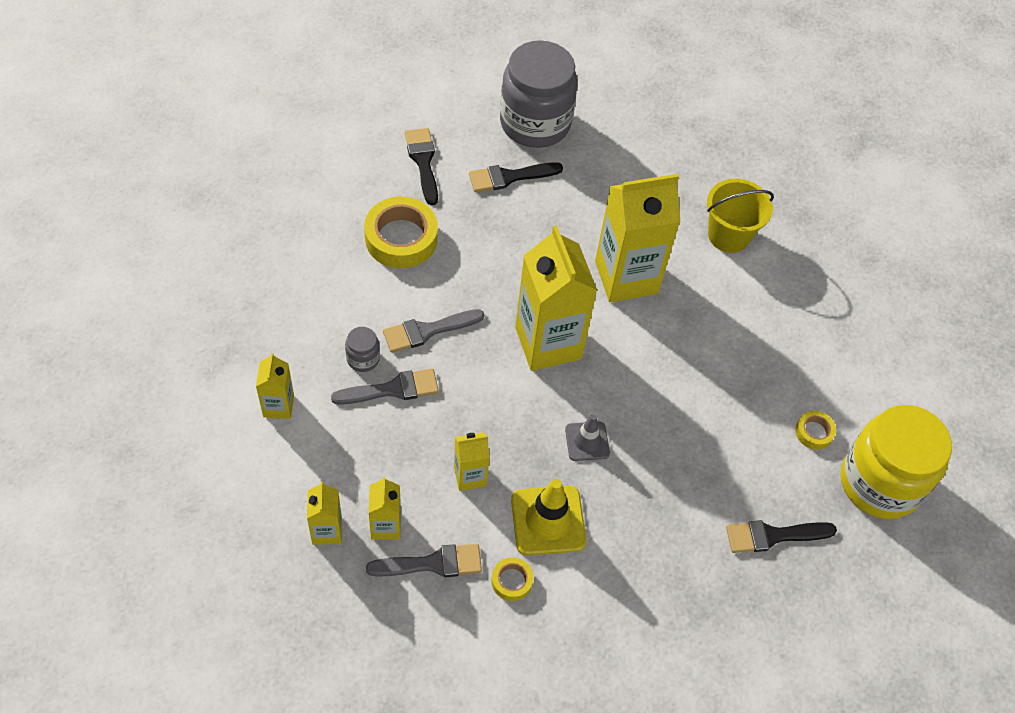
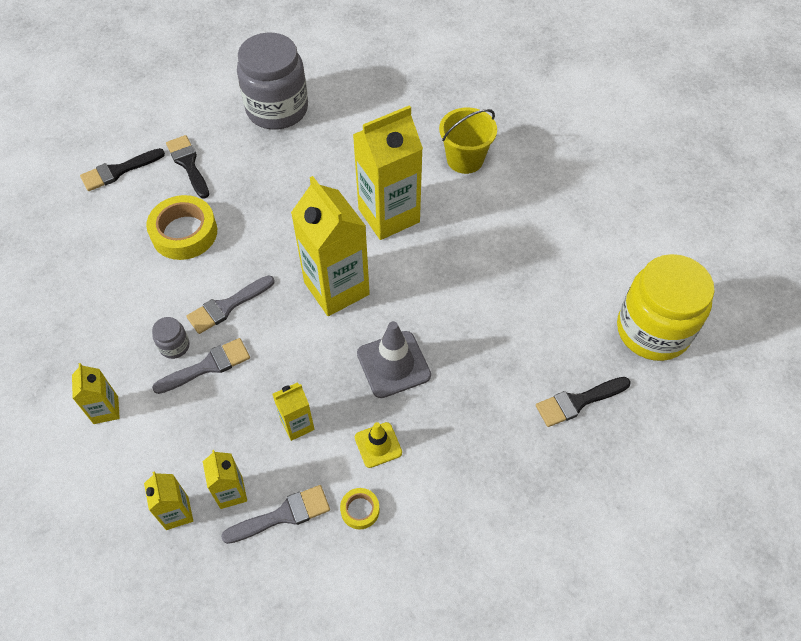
camera: 10 degrees left, 0 degrees up
black brush [469,162,563,192] -> black brush moved to [80,148,165,191]
yellow traffic cone [511,479,586,555] -> yellow traffic cone [355,422,402,468], size x0.61
grey traffic cone [565,415,610,461] -> grey traffic cone [357,321,431,398], size x1.64
yellow tape [795,411,836,450] -> none

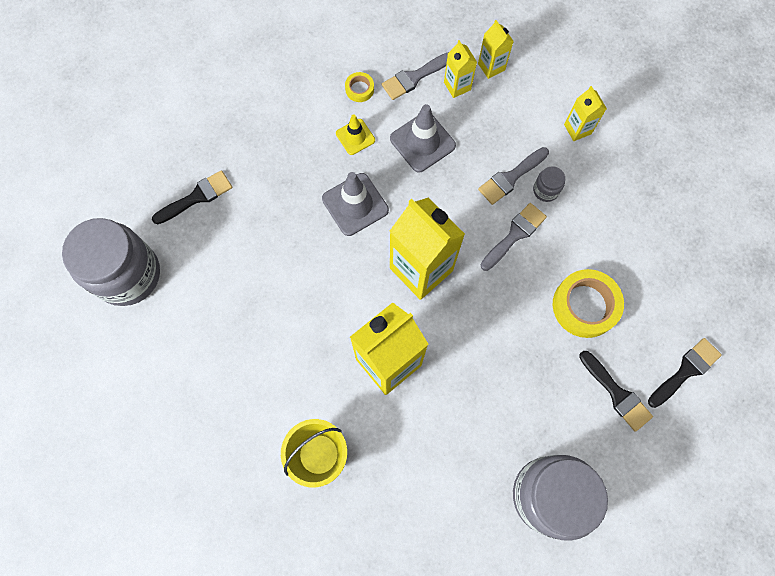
camera: 170 degrees right, 15 degrees up
yellow carton [272,382,315,441] -> grey traffic cone [390,104,456,172]
yellow jar [617,254,715,361] -> grey jar [62,218,160,306]

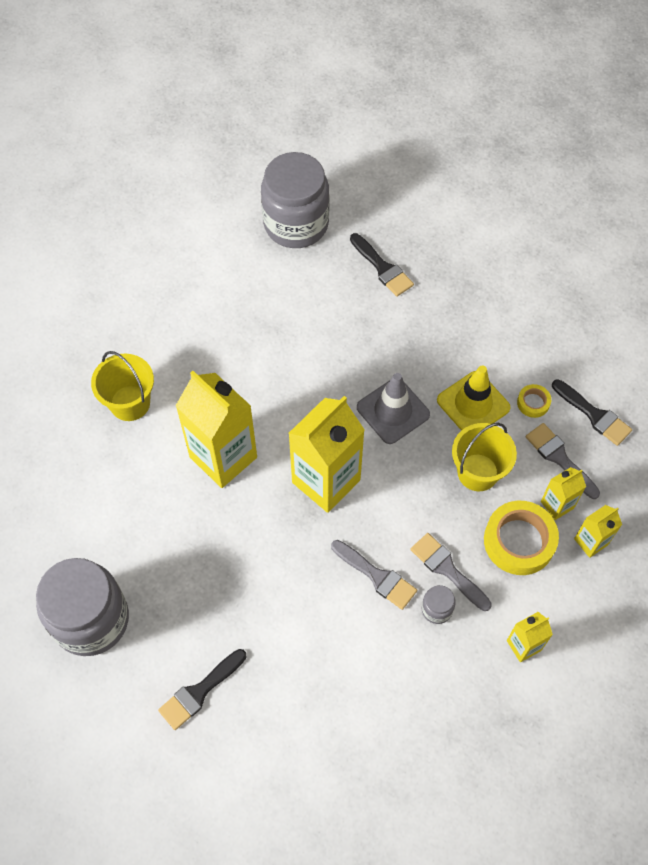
camera: 85 degrees right, 10 degrees down
yellow traffic cone [336,115,375,155] -> yellow traffic cone [437,365,511,430], size x1.64
grey traffic cone [390,104,456,172] -> yellow bucket [452,423,517,491]
yellow tape [553,269,624,338] -> yellow tape moved to [484,501,559,575]
black brush [648,338,722,408] -> black brush moved to [552,379,632,446]

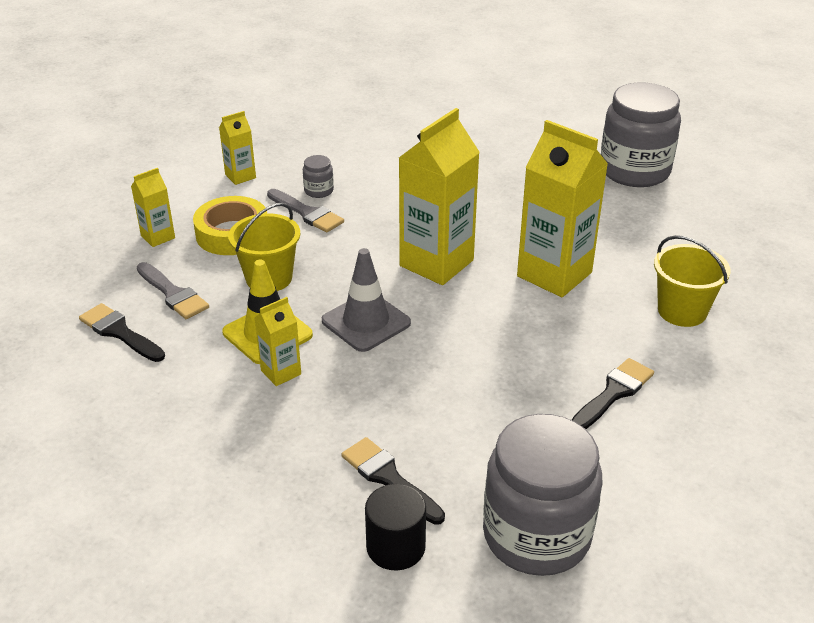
camera: 175 degrees right, 25 degrees down
black brush [158,649,246,730] -> black brush moved to [572,358,654,429]
grey brush [331,540,417,610] -> none
yellow tape [517,384,551,418] -> none
yellow carton [541,467,586,520] -> yellow carton moved to [254,297,301,386]
none -> black cylinder [365,484,426,571]

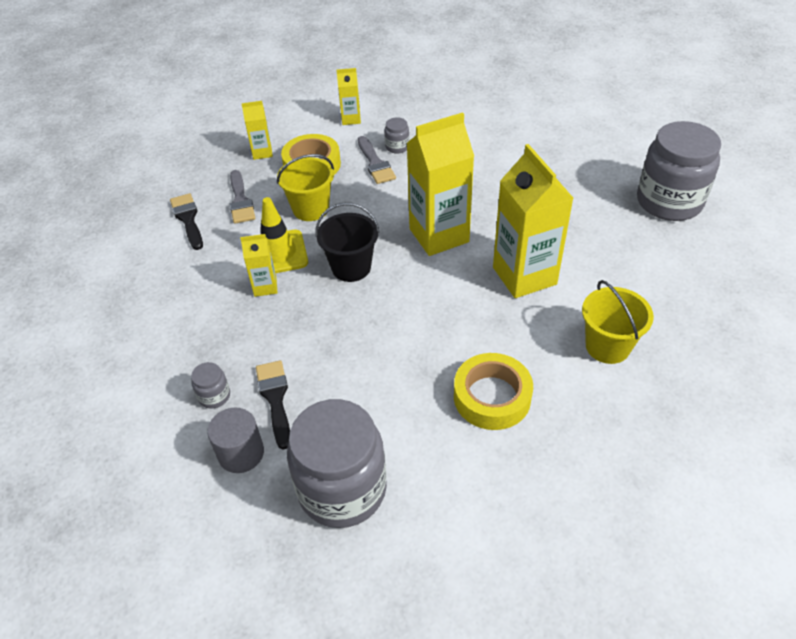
camera: 30 degrees right, 10 degrees up
grey traffic cone [322,248,411,352] -> black bucket [315,202,380,282]
black cylinder [365,484,426,571] -> grey cylinder [207,408,264,473]
black brush [572,358,654,429] -> yellow tape [454,353,533,430]
none -> grey jar [191,362,230,408]

